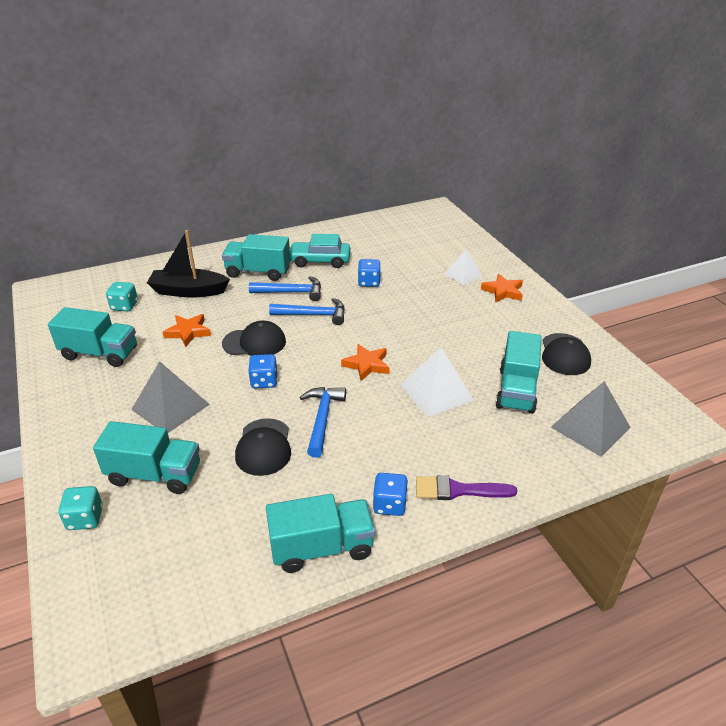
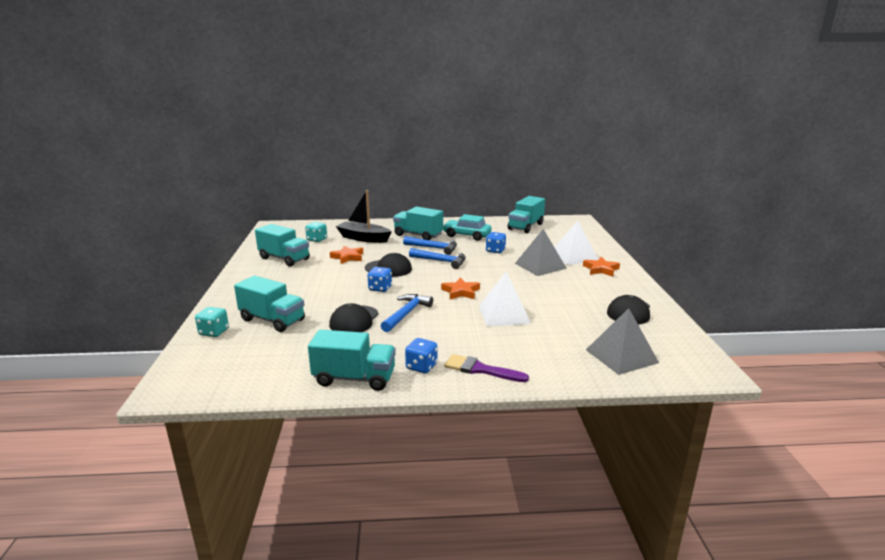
camera: 20 degrees right, 15 degrees down
grey pyramid [131,361,210,433] -> grey pyramid moved to [515,229,567,276]
white pyramid [444,250,482,285] -> white pyramid [554,221,598,265], size x1.57
turquoise truck [496,331,542,414] -> turquoise truck moved to [508,196,545,233]

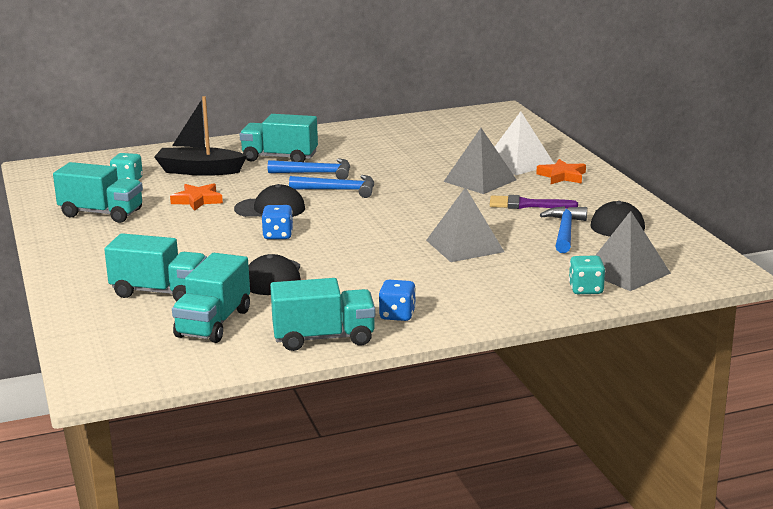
camera: 15 degrees left, 0 degrees up
turquoise dice [195,307,229,337] -> turquoise dice moved to [569,255,605,294]
blue hammer [381,294,433,332] -> blue hammer moved to [540,206,587,253]
orange star [441,278,480,299] -> none
turquoise car [443,214,492,241] -> none
purple brush [445,354,529,382] -> purple brush moved to [490,195,578,209]
white pyramid [479,271,531,327] -> grey pyramid [426,187,504,262]
blue dice [486,232,506,253] -> none
turquoise truck [508,196,545,233] -> turquoise truck moved to [172,253,250,343]

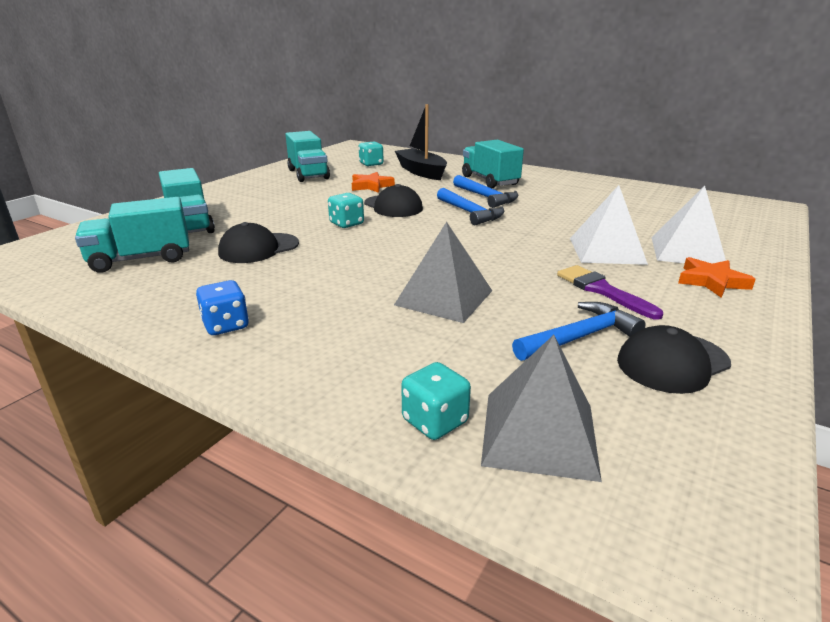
camera: 50 degrees right, 5 degrees up
blue dice [261,205,293,239] -> turquoise dice [328,193,364,228]
turquoise truck [270,278,376,351] -> none
grey pyramid [443,128,517,194] -> white pyramid [570,185,648,265]

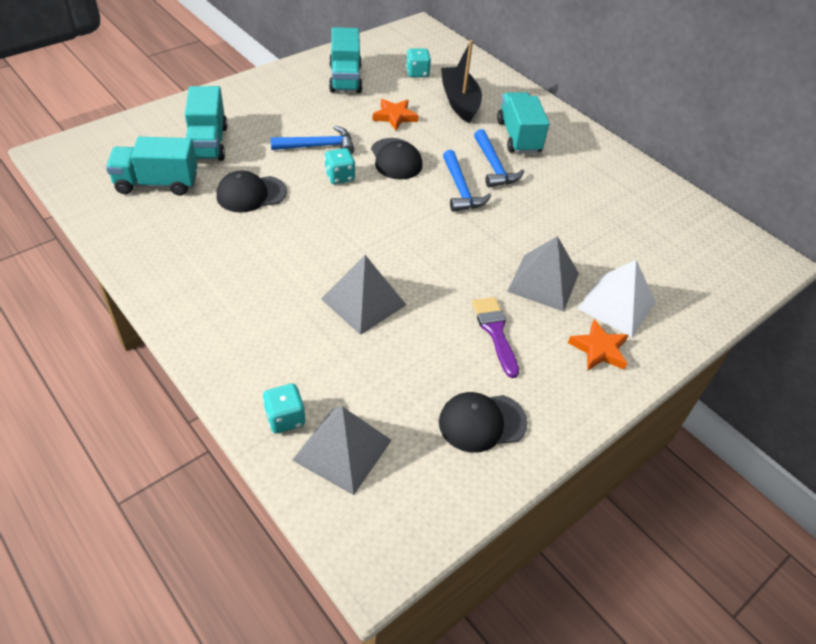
camera: 15 degrees right, 20 degrees up
blue dice [196,280,249,335] -> none
blue hammer [512,302,646,361] -> blue hammer moved to [270,126,354,154]
white pyramid [570,185,648,265] -> grey pyramid [507,236,579,312]

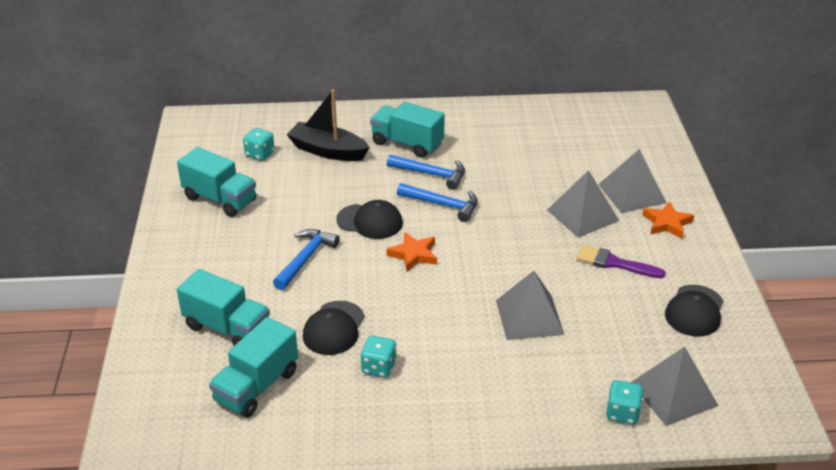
camera: 50 degrees left, 10 degrees down
turquoise dice [324,148,355,184] -> turquoise dice moved to [360,335,397,378]
orange star [372,99,419,130] -> orange star moved to [386,232,437,272]
white pyramid [577,260,656,337] -> grey pyramid [598,149,667,213]

